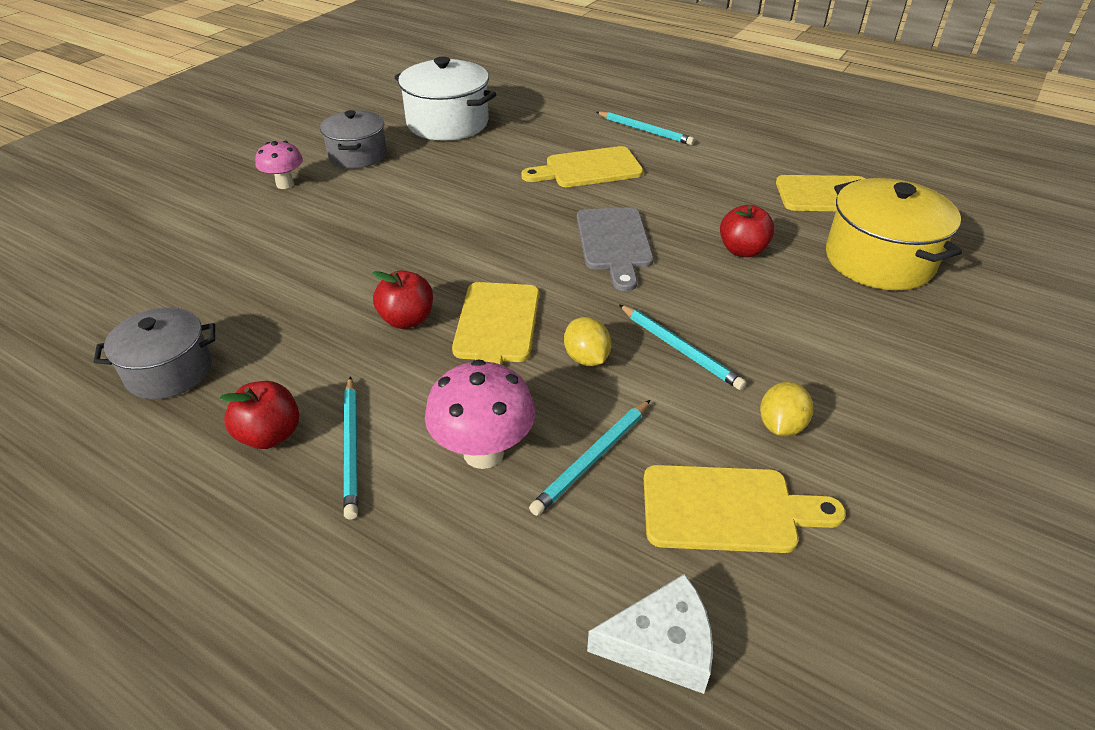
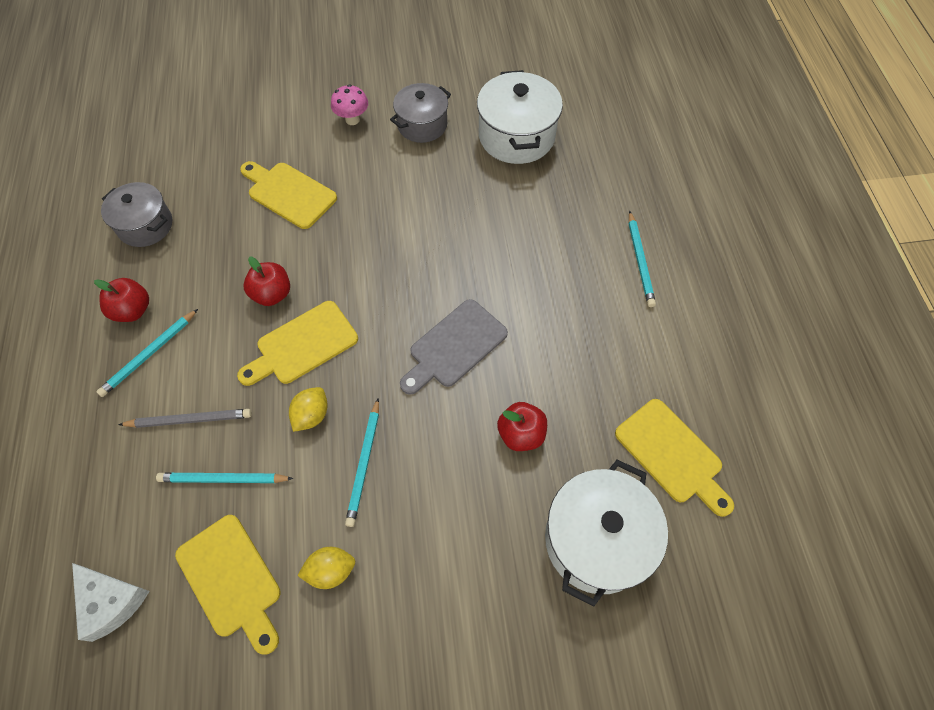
camera: 50 degrees right, 20 degrees up
pink mushroom [425,359,535,469] -> grey pencil [118,409,252,428]
yellow cutting board [521,146,643,187] -> yellow cutting board moved to [240,161,337,229]
yellow pot [826,178,962,290] -> white pot [545,460,668,607]

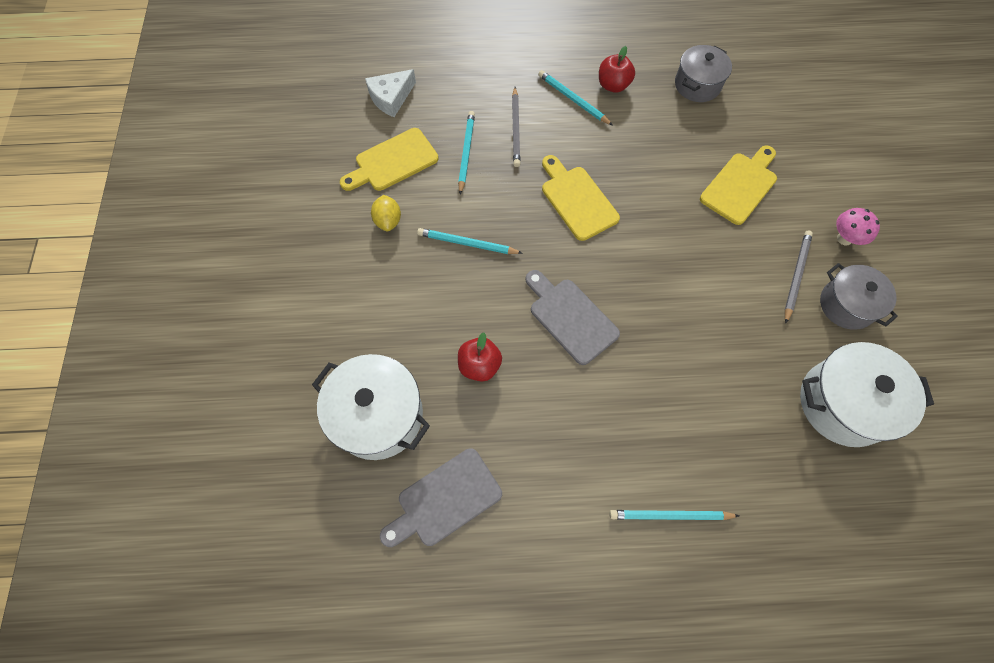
camera: 95 degrees right, 5 degrees up
red apple [243,257,290,306] -> none
yellow lemon [289,387,328,432] -> none
yellow cutting board [615,399,734,517] -> grey cutting board [380,448,502,547]
none -> grey pencil [785,230,813,324]

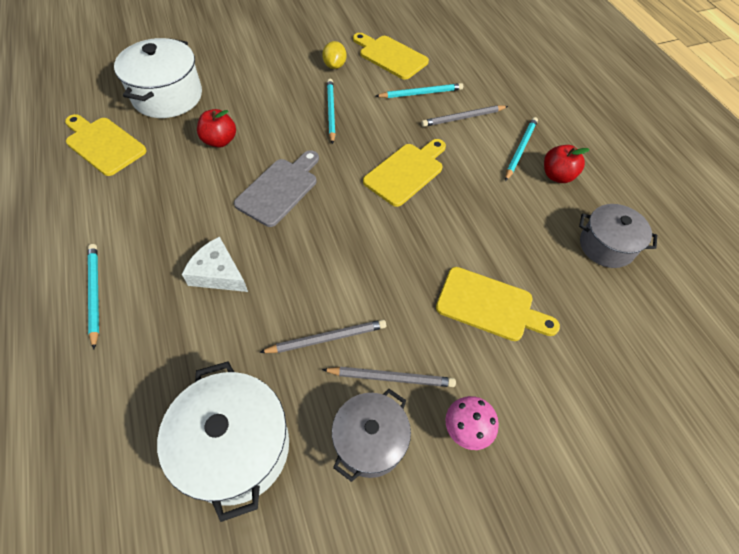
camera: 70 degrees right, 10 degrees down
white cheese [365,69,416,117] -> white cheese moved to [182,237,248,292]
yellow lemon [371,195,401,231] -> yellow lemon turned 60 degrees counterclockwise [322,41,346,69]
grey cutting board [380,448,502,547] -> yellow cutting board [65,114,147,176]
none -> grey pencil [259,320,386,353]

